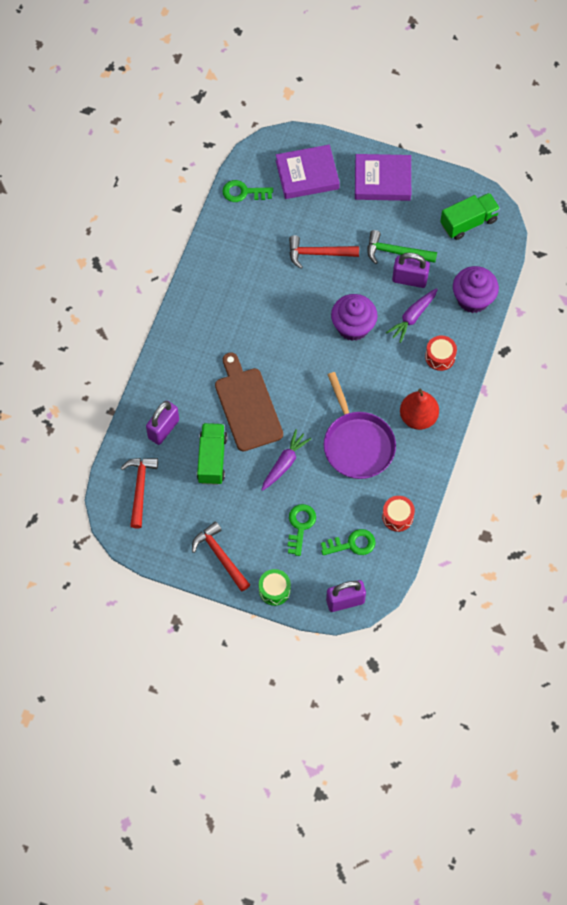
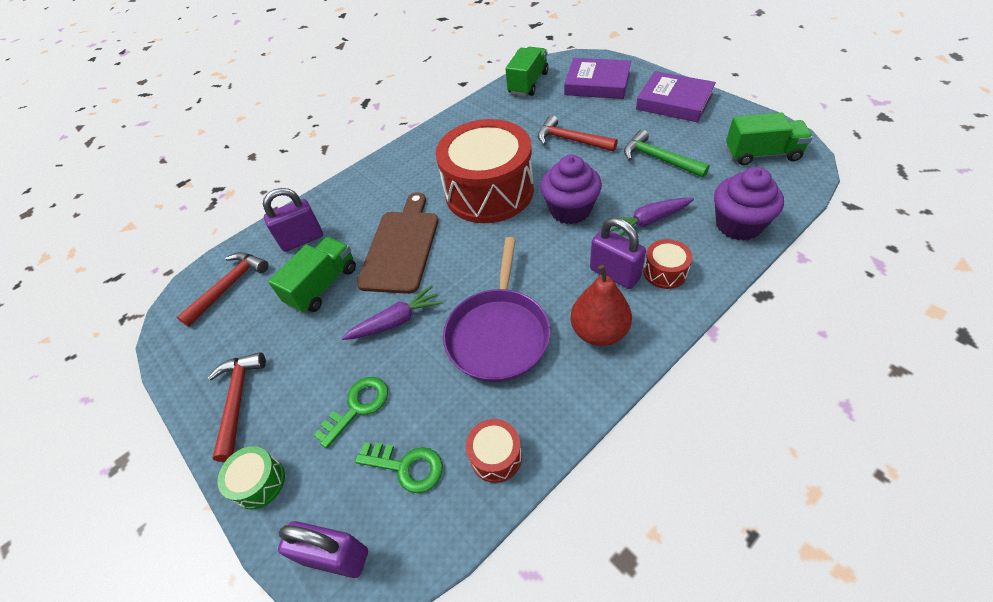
camera: 35 degrees right, 15 degrees down
green key [222,180,273,202] -> green truck [506,47,549,96]
purple padlock [392,253,430,288] -> purple padlock moved to [590,218,646,289]
none -> red drum [436,119,534,223]

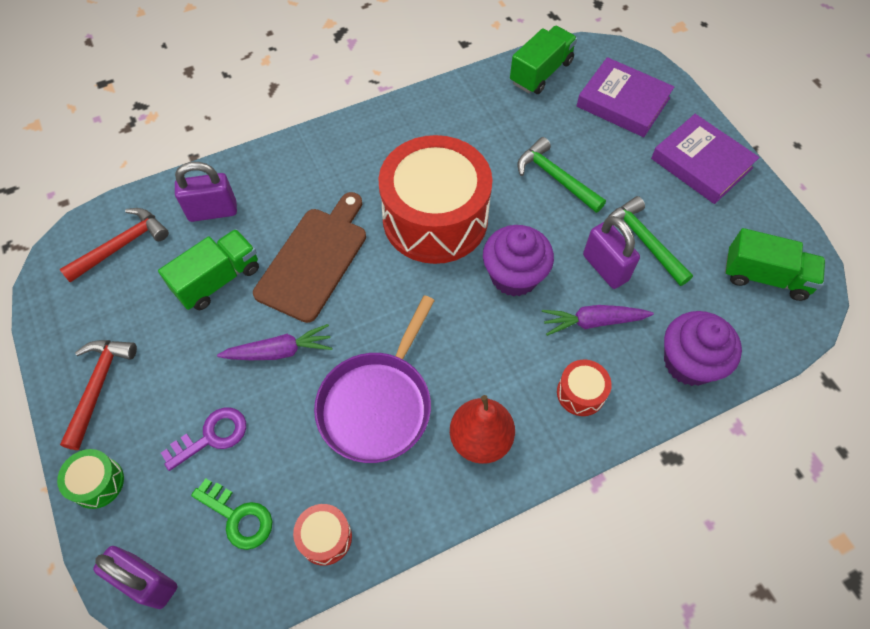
camera: 10 degrees right, 10 degrees up
green key [314,377,388,448] -> purple key [161,407,246,471]
red hammer [538,115,618,152] -> green hammer [517,137,606,213]
purple padlock [590,218,646,289] -> purple padlock moved to [583,216,640,289]

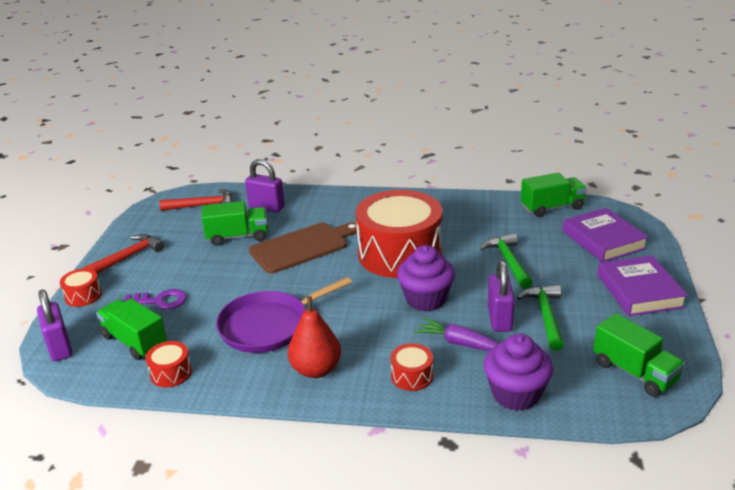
camera: 35 degrees right, 30 degrees down
green drum [57,449,124,509] -> red drum [60,268,102,307]
green key [191,478,272,550] -> green truck [96,298,167,360]
purple carrot [217,324,332,360] -> none

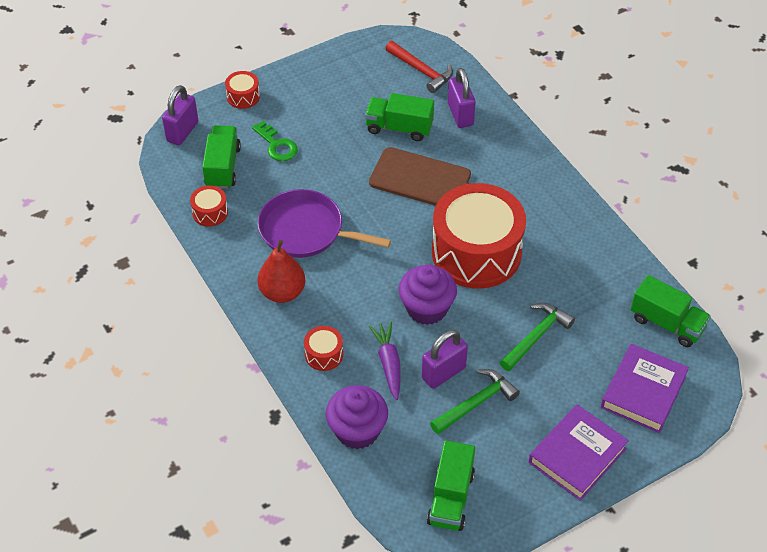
camera: 50 degrees right, 20 degrees up
red hammer [83,234,164,274] -> none
purple key [123,289,187,309] -> green key [252,121,298,161]
green truck [202,201,268,246] -> green truck turned 150 degrees clockwise [365,93,434,141]

